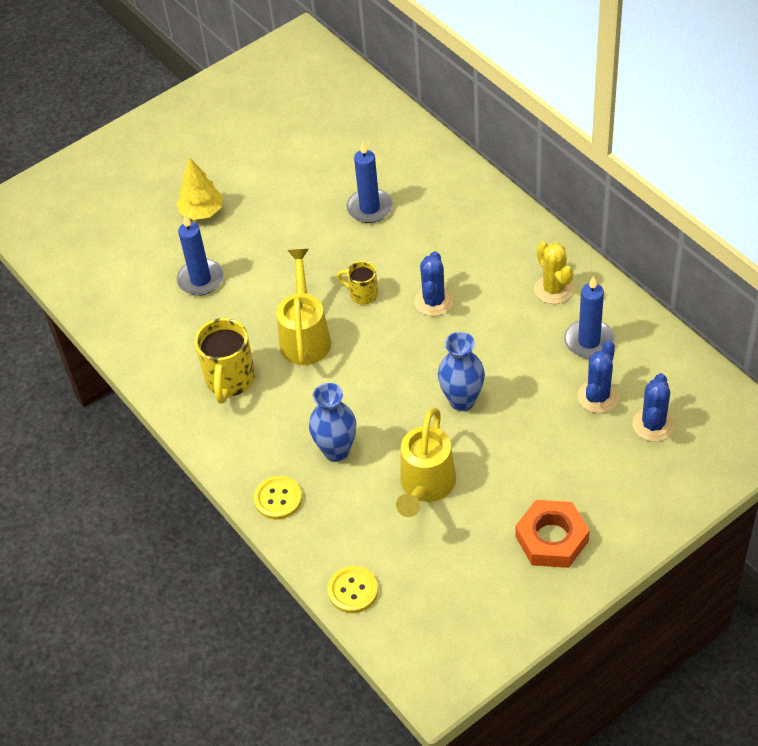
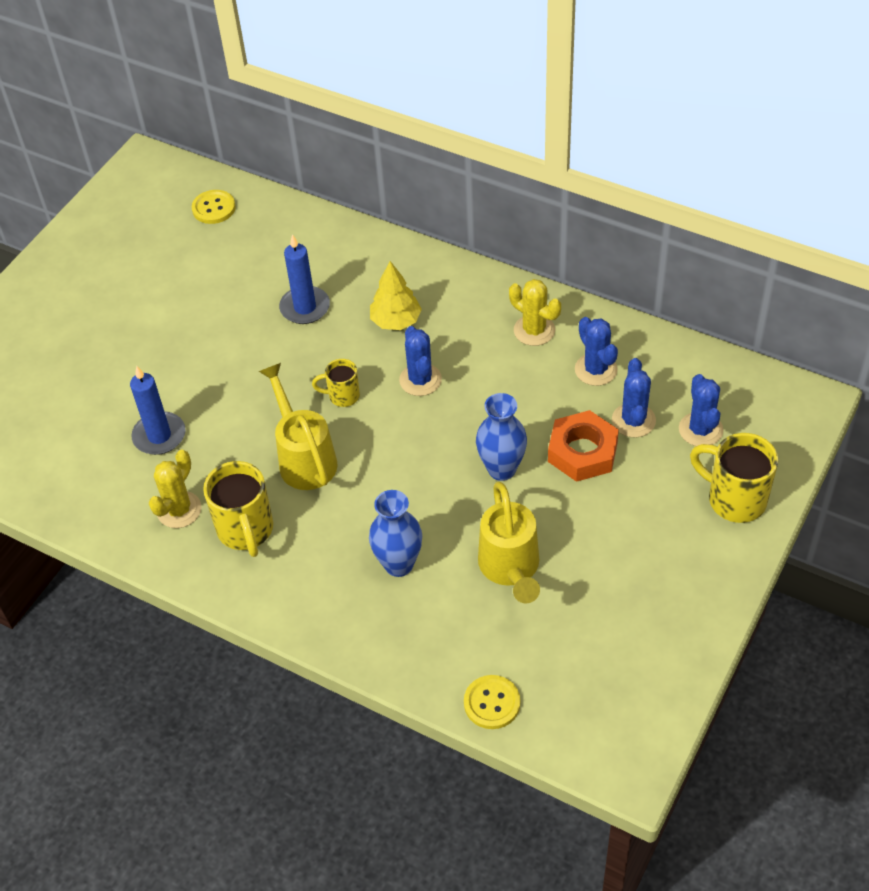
camera: 25 degrees left, 0 degrees up
yellow tree [177,158,223,220] -> yellow tree moved to [370,261,422,330]
yellow button [254,476,302,520] -> yellow button moved to [192,190,236,224]
orange nut [515,500,590,568] -> orange nut moved to [548,410,619,482]
blue candle [564,276,615,359] -> blue cactus [575,317,618,386]
none -> yellow cactus [149,450,202,528]
none -> yellow mug [690,433,778,523]

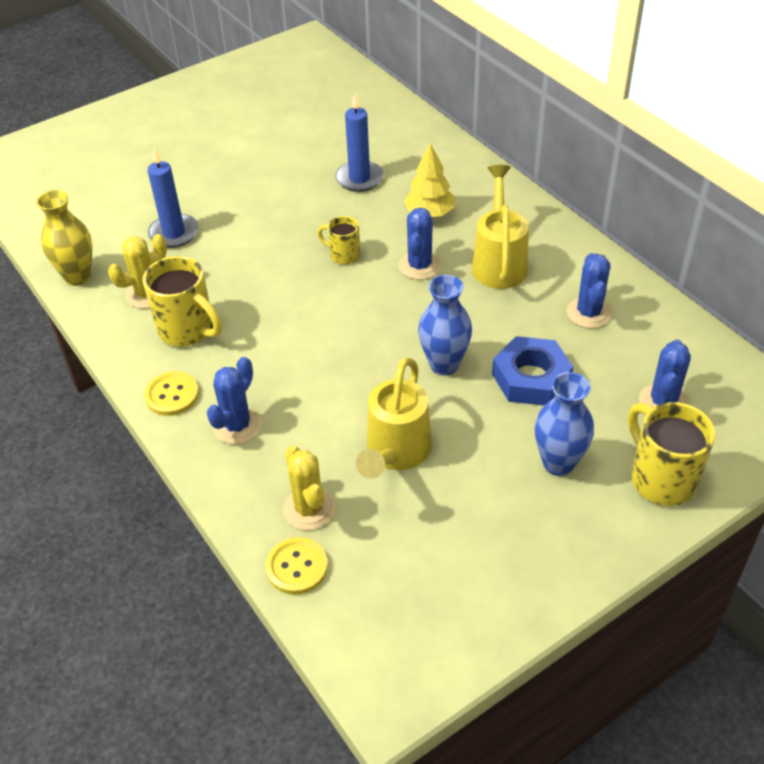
camera: 25 degrees right, 5 degrees down
yellow button [192,190,236,224] -> yellow button moved to [144,372,199,416]
yellow mug [203,461,273,557] -> yellow mug turned 60 degrees counterclockwise [143,256,222,347]
yellow watering can [259,363,338,490] -> yellow watering can moved to [472,165,529,289]
blue vase [369,490,422,577] -> blue vase moved to [535,372,594,476]
yellow cactus [509,279,561,346] -> yellow cactus moved to [283,446,335,530]
orange nut [548,410,619,482] -> blue nut [492,336,573,406]
blue cactus [612,358,656,438] -> blue cactus moved to [207,357,262,444]
none -> yellow vase [36,190,92,286]

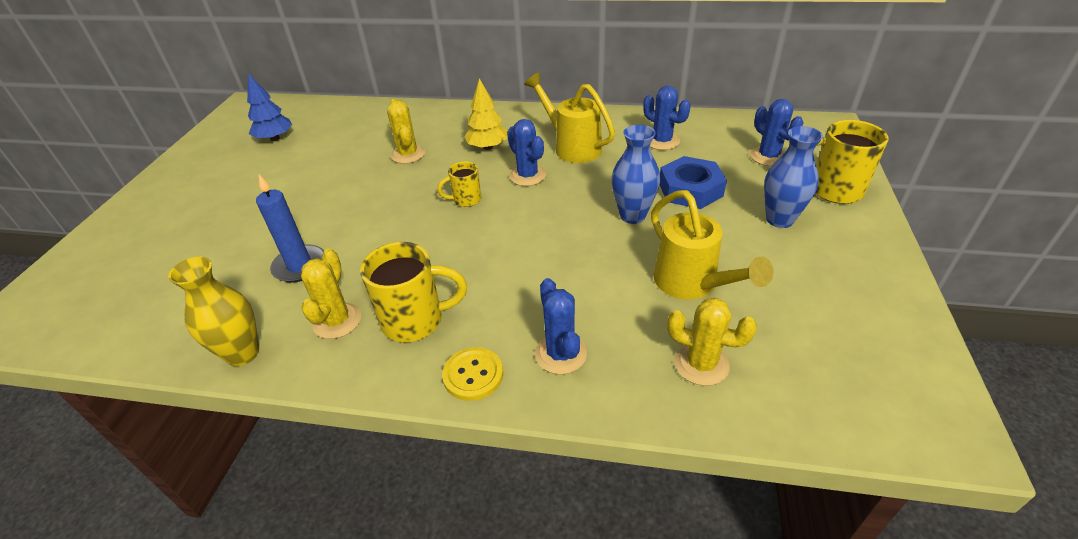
camera: 45 degrees left, 5 degrees down
yellow button [266,537,328,595] -> none
blue candle [336,94,384,192] -> yellow cactus [387,99,425,164]
none -> blue tree [247,73,292,141]

